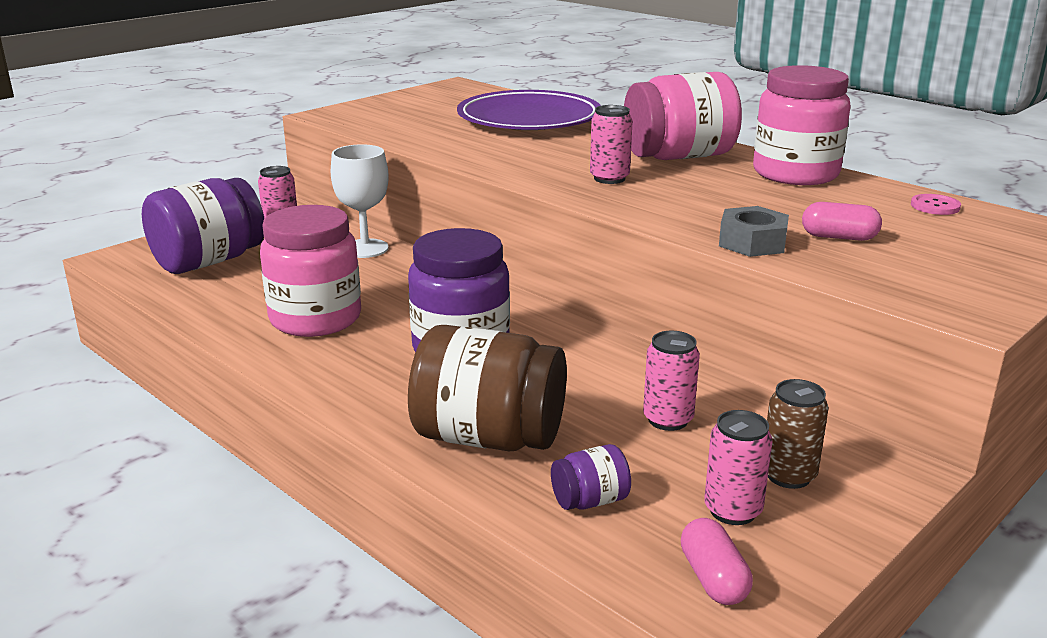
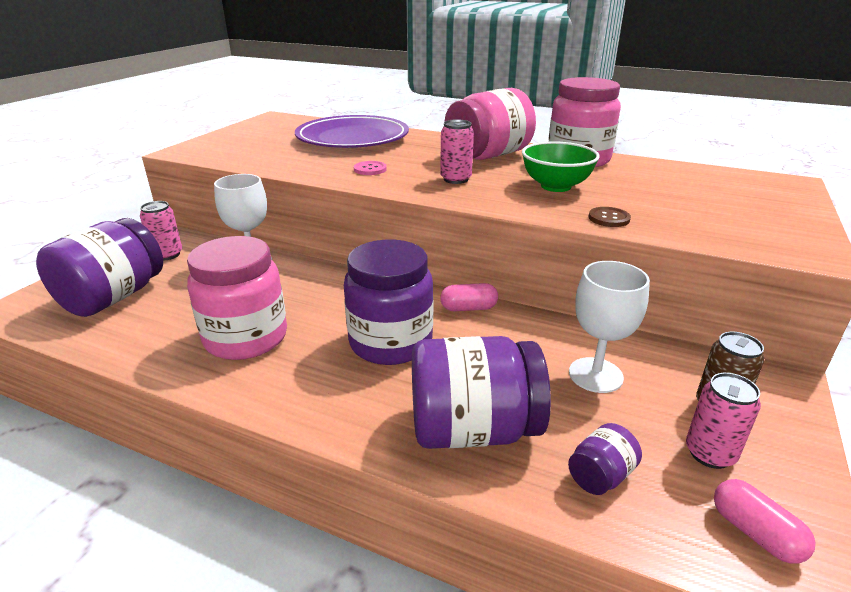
camera: 20 degrees left, 5 degrees up
brown jar [408,325,567,451] -> purple jar [412,336,551,449]
pink can [643,331,700,431] -> white goblet [569,261,650,393]
grey nut [719,206,789,257] -> brown button [588,207,631,227]
pink capsule [802,202,882,241] -> pink capsule moved to [440,283,498,311]
pink button [911,194,961,215] -> pink button moved to [354,161,387,175]
none -> green bowl [522,141,600,192]

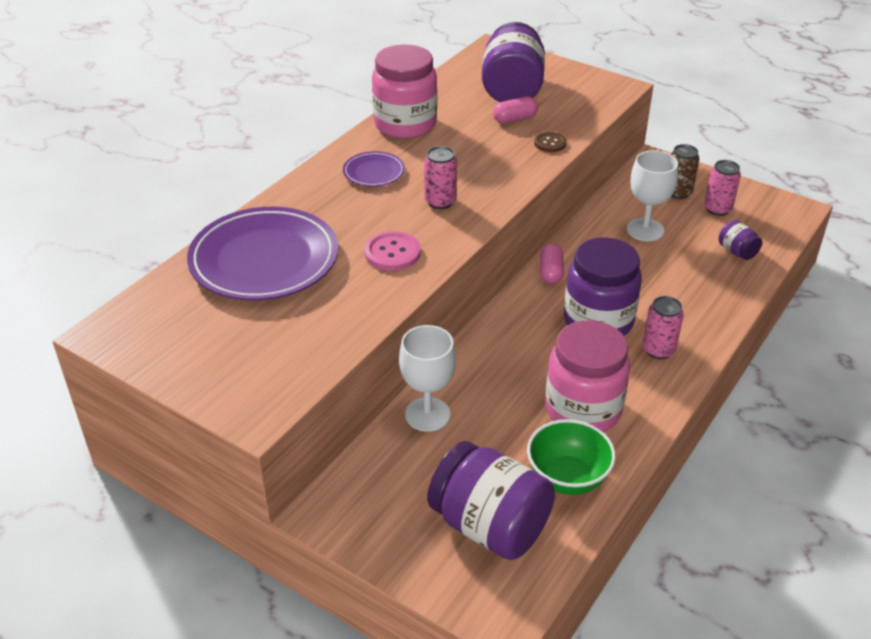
camera: 80 degrees left, 10 degrees up
pink can [140,201,182,260] -> pink can moved to [643,296,684,359]
pink button [354,161,387,175] -> pink button [364,231,421,271], size x1.52
purple jar [412,336,551,449] -> purple jar moved to [482,22,545,102]
pink jar [444,88,536,160] -> purple plate [343,151,405,187]
green bowl [522,141,600,192] -> green bowl moved to [527,419,616,495]
pink capsule [714,479,816,564] -> pink capsule moved to [493,97,538,124]

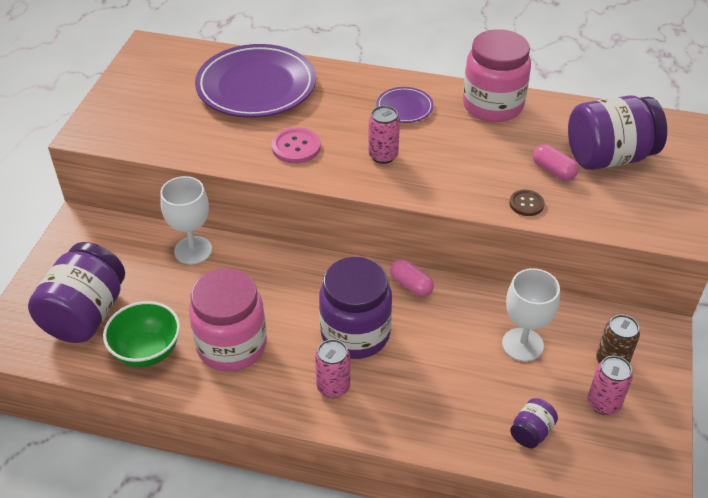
camera: 70 degrees right, 5 degrees up
pink capsule [540,243,564,284] -> pink capsule turned 60 degrees clockwise [390,259,434,297]

